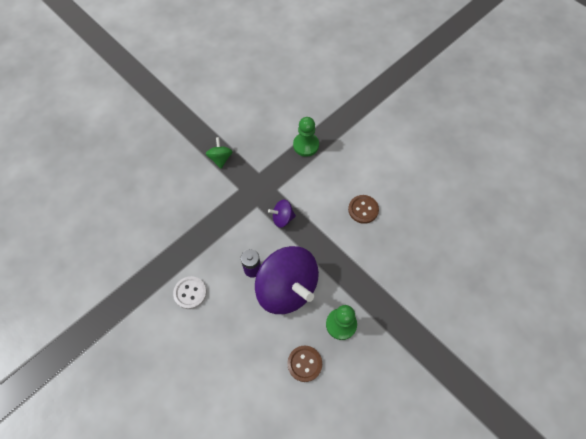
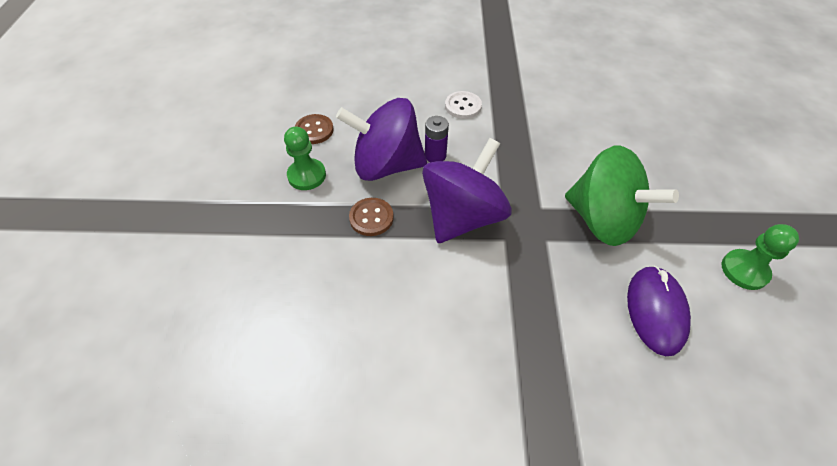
camera: 135 degrees right, 10 degrees down
green spinning top [206,137,233,169] -> green spinning top [565,145,679,246], size x2.31
purple spinning top [268,200,296,228] -> purple spinning top [422,138,512,243], size x2.31
green pawn [293,117,319,157] -> green pawn moved to [722,224,799,290]
brown button [348,195,379,224] -> brown button moved to [349,198,394,236]
none -> purple mouse [627,266,691,356]

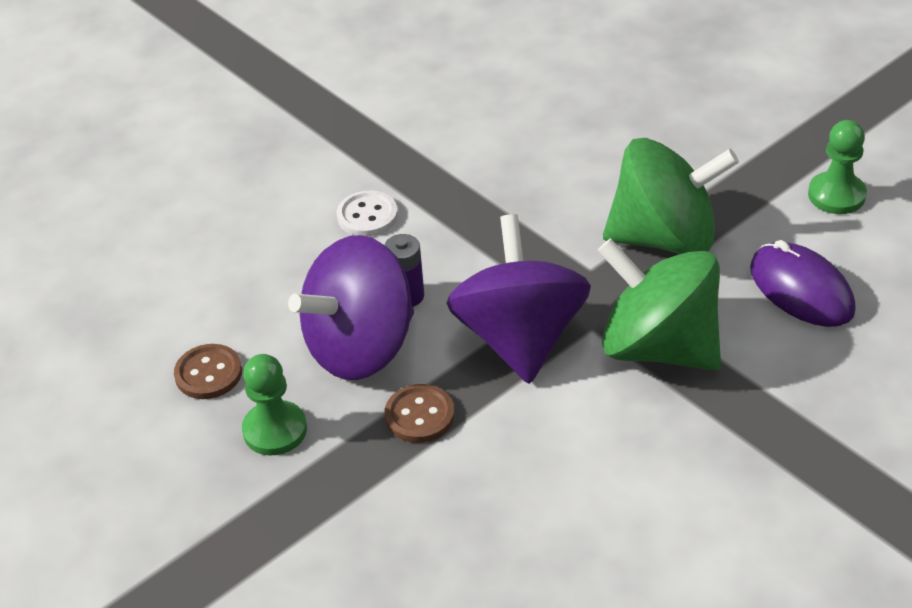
camera: 40 degrees left, 10 degrees down
none -> green spinning top [598,238,721,370]

